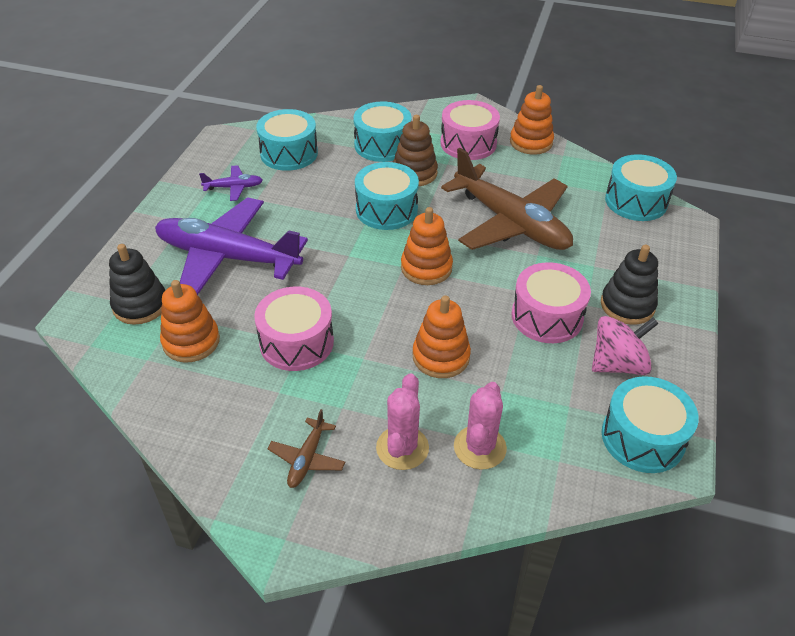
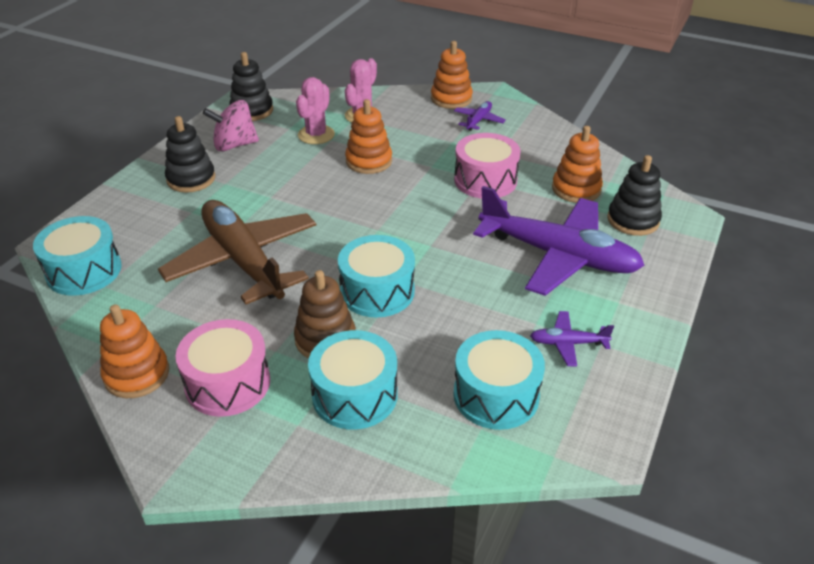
camera: 170 degrees left, 5 degrees down
brown plane [267,409,345,488] -> purple plane [454,101,506,131]
pink cactus [376,373,429,470] -> pink cactus moved to [296,77,335,144]
orange stacking toy [401,207,453,285] -> orange stacking toy moved to [431,41,473,109]
pink drum [512,262,591,343] -> none
turquoise drum [602,376,699,473] -> black stacking toy [229,52,273,121]

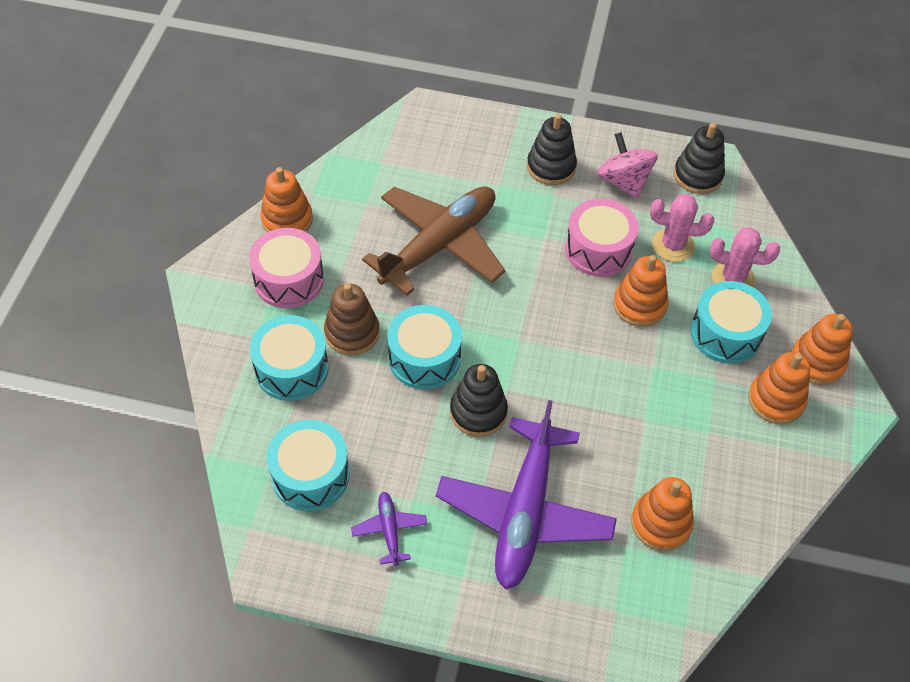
camera: 75 degrees right, 15 degrees up
turquoise drum [33,216,122,296] -> turquoise drum moved to [690,281,772,364]
purple plane [454,101,506,131] -> orange stacking toy [748,352,810,424]
pink drum [454,133,521,198] -> pink drum moved to [565,198,639,277]
black stacking toy [607,155,662,236] -> black stacking toy moved to [450,364,508,437]

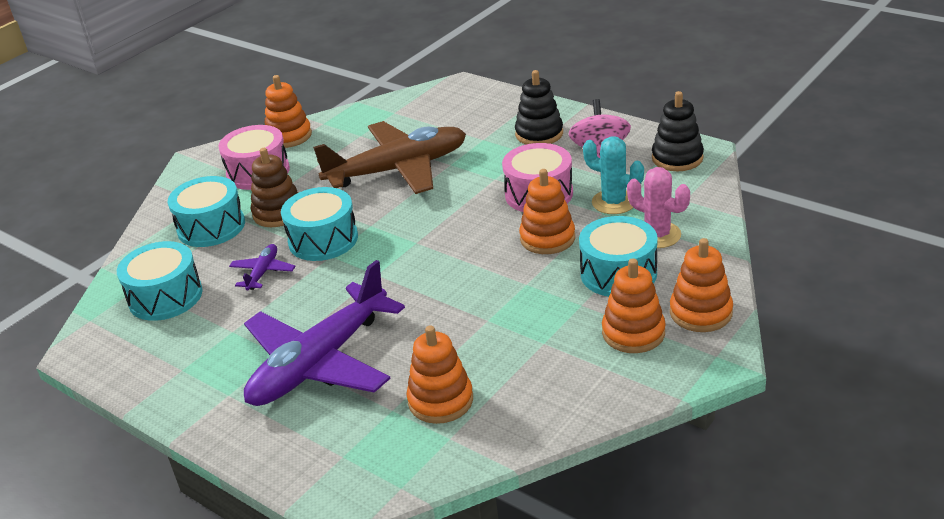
camera: 30 degrees right, 20 degrees down
purple plane [351,492,427,566] -> purple plane moved to [229,244,295,290]
black stacking toy [450,364,508,437] -> none
pink cactus [650,194,714,262] -> turquoise cactus [583,136,644,214]

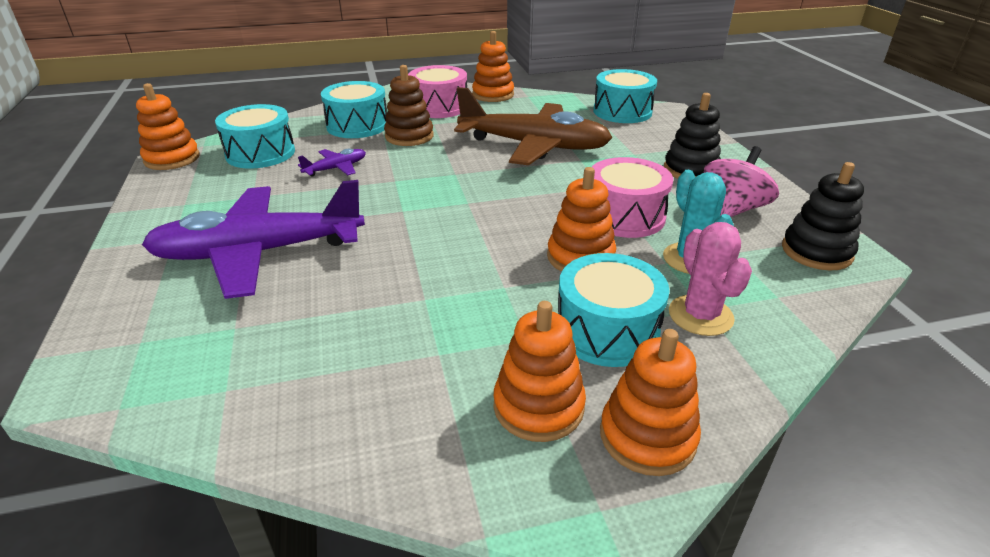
camera: 35 degrees right, 0 degrees up
turquoise drum [281,187,358,261] -> turquoise drum moved to [593,69,657,123]
orange stacking toy [406,325,473,424] -> orange stacking toy moved to [136,83,200,170]

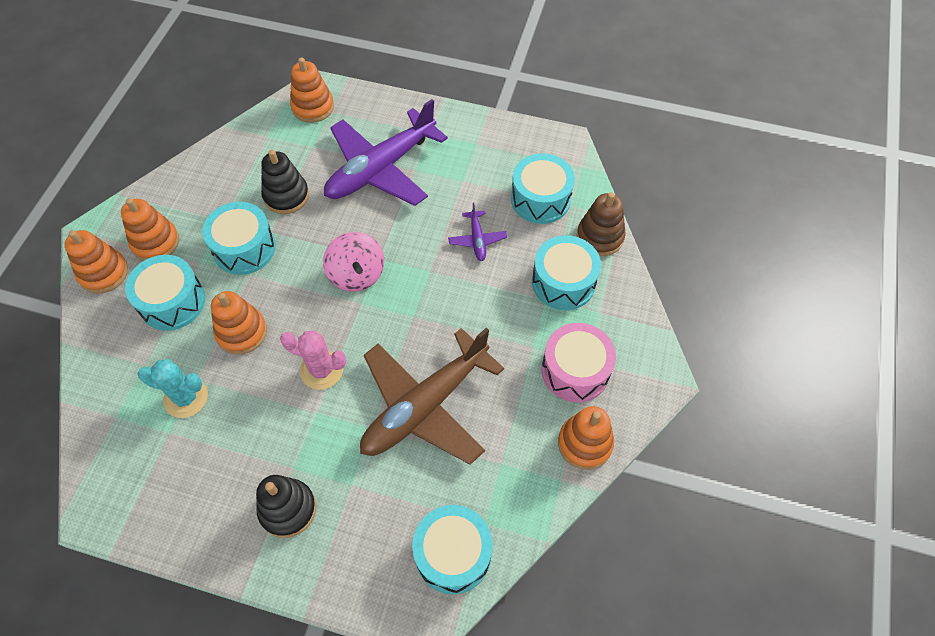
camera: 120 degrees right, 25 degrees up
orange stacking toy [136,83,200,170] -> orange stacking toy moved to [290,57,334,123]
purple plane [142,180,365,299] -> purple plane turned 150 degrees counterclockwise [324,99,448,206]
brown stacking toy [384,65,434,146] -> brown stacking toy moved to [577,192,626,256]
pink drum [592,157,673,238] -> none
pink cactus [669,222,752,336] -> pink cactus moved to [280,330,346,390]
pink spinning top [704,146,779,217] -> pink spinning top moved to [323,232,385,292]
black stacking toy [782,162,864,271] -> black stacking toy moved to [261,150,309,214]
none -> turquoise drum [202,202,276,275]

